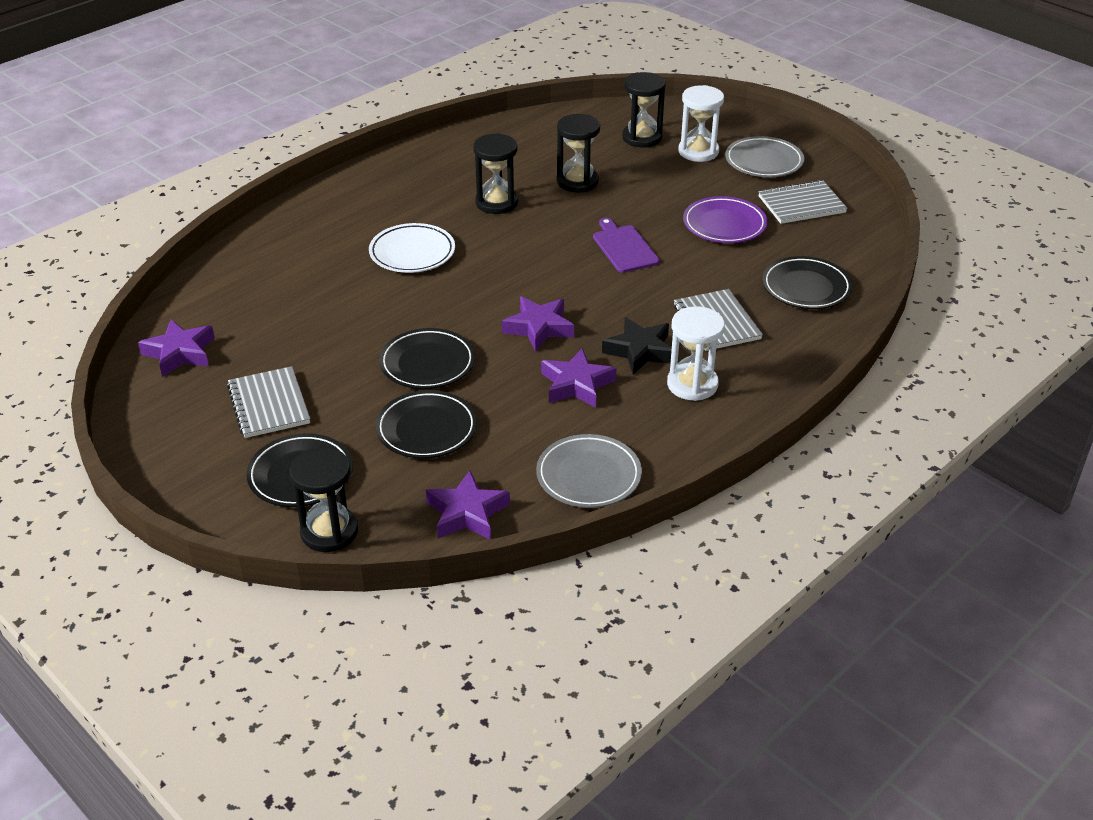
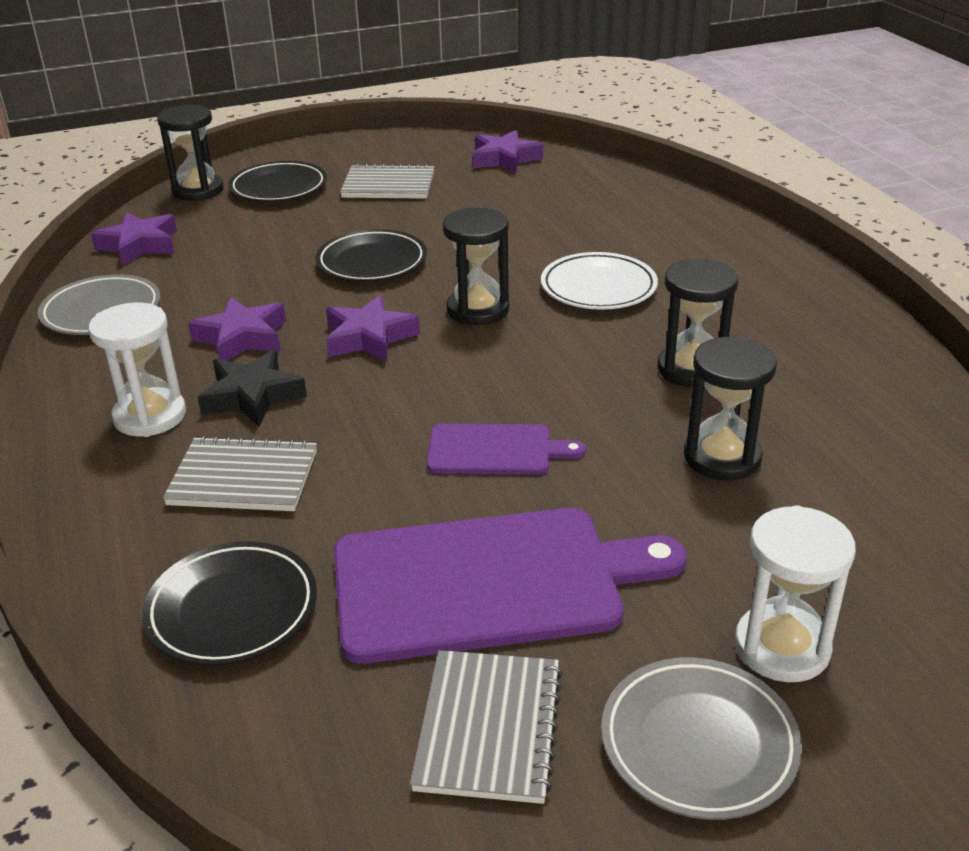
camera: 115 degrees right, 5 degrees down
black plate [375,390,477,458] -> none
black hourglass [622,72,666,147] -> black hourglass moved to [443,208,509,325]
purple plate [683,196,767,243] -> purple cutting board [334,508,687,664]

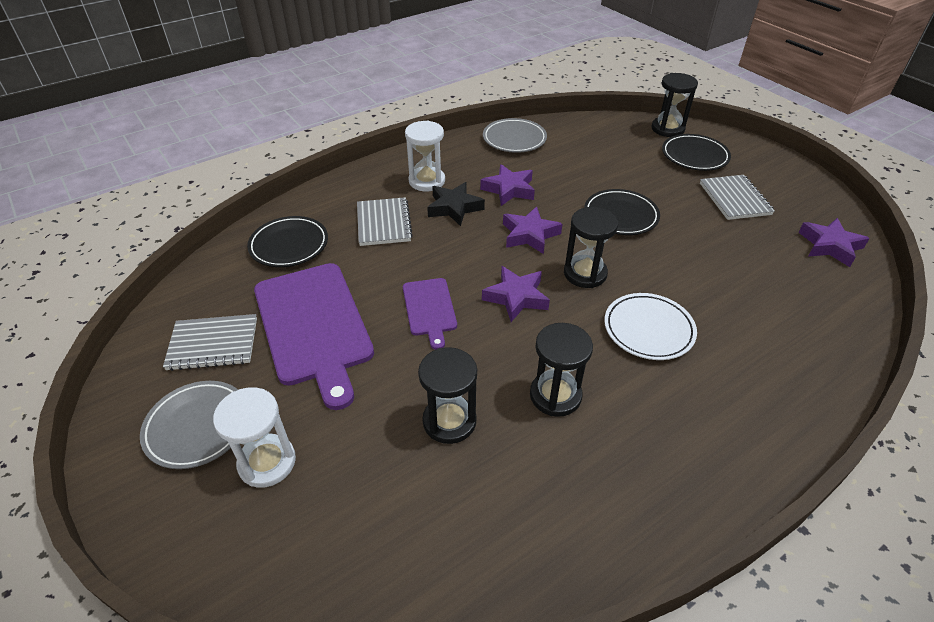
camera: 75 degrees right, 10 degrees up
purple star [91,212,177,266] -> purple star moved to [482,266,550,322]

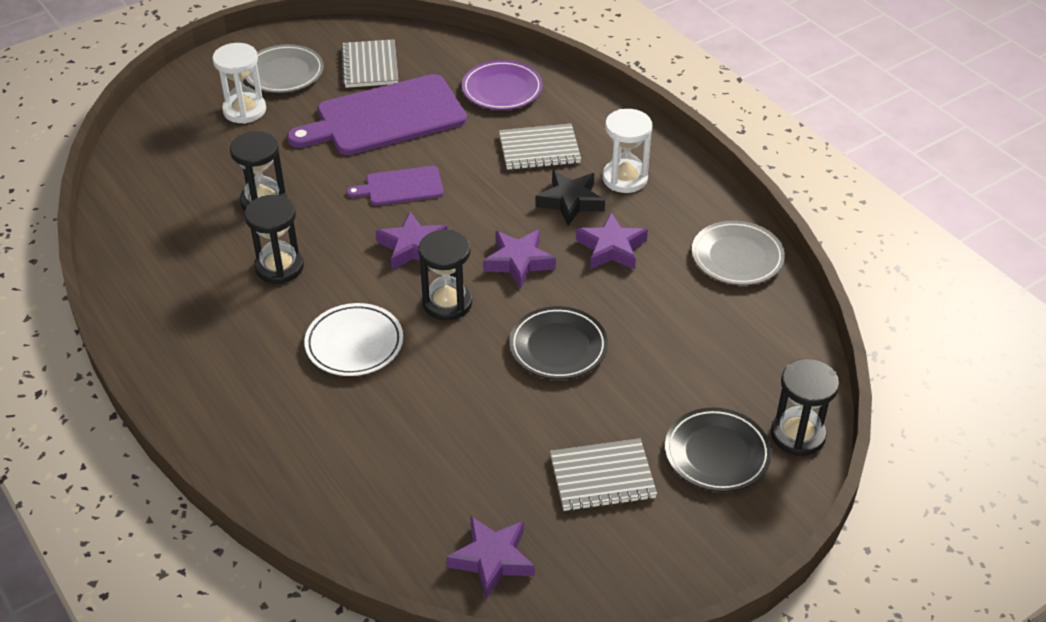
camera: 90 degrees right, 0 degrees up
black plate [247,216,328,267] -> purple plate [462,60,543,110]

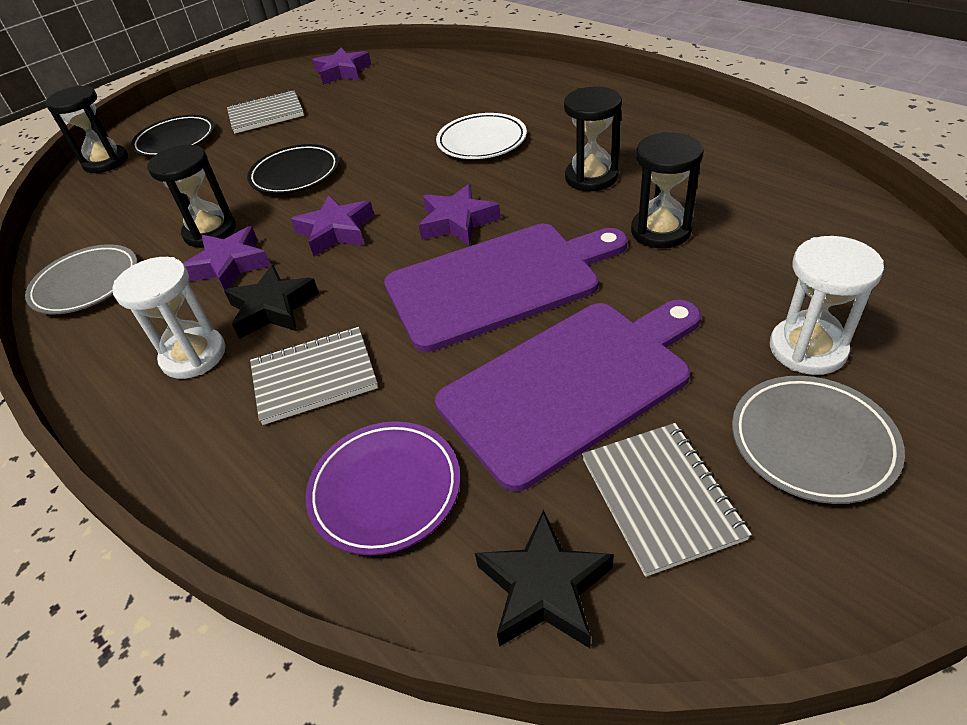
camera: 175 degrees right, 0 degrees up
purple cutting board [346,166,443,205] -> purple cutting board [384,224,628,352], size x1.95
black hourglass [418,230,472,320] -> black hourglass moved to [147,145,236,248]
none -> black star [475,510,614,648]

